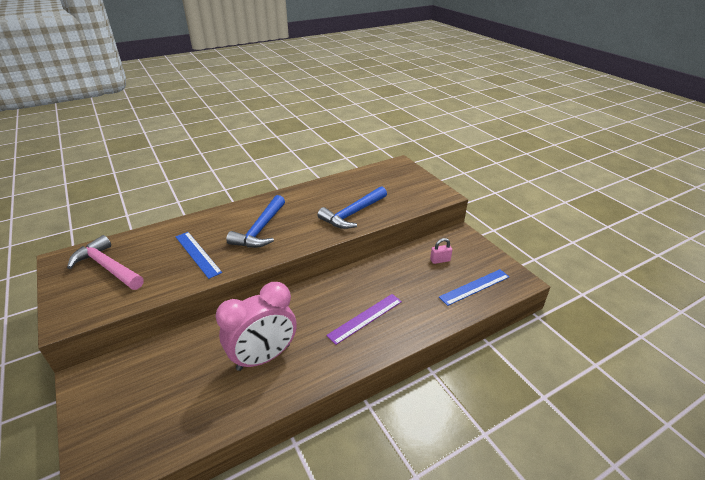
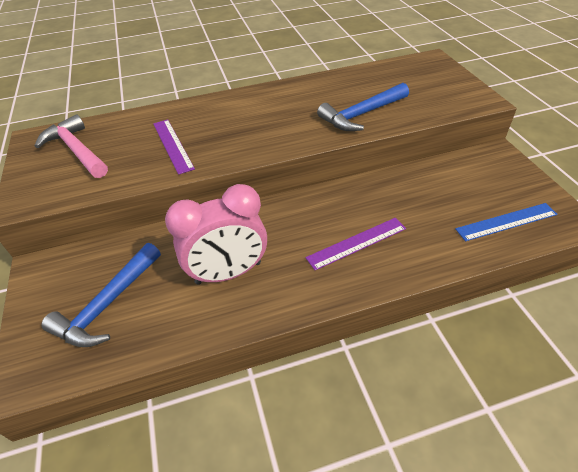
camera: 15 degrees right, 10 degrees up
blue ruler [175,232,222,279] -> purple ruler [153,119,195,175]
blue hammer [226,195,285,248] -> blue hammer moved to [41,243,161,347]
pink padlock [430,238,452,264] -> none

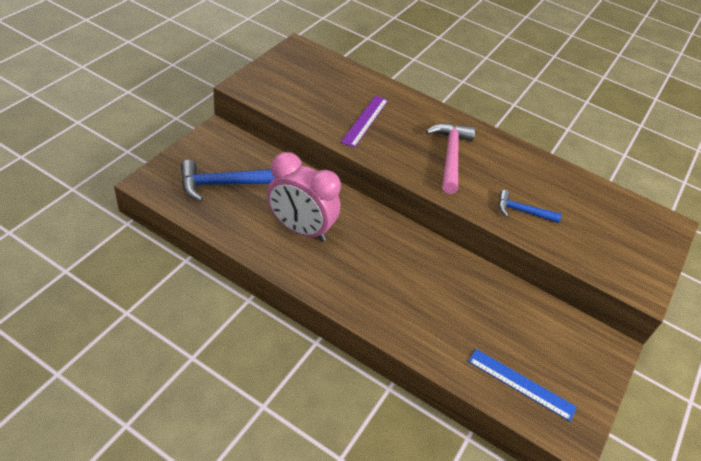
camera: 40 degrees right, 0 degrees up
pink hammer [35,114,108,178] -> pink hammer moved to [426,123,476,194]
purple ruler [306,218,406,270] -> none
blue hammer [317,83,409,131] -> blue hammer [499,190,562,223], size x0.62

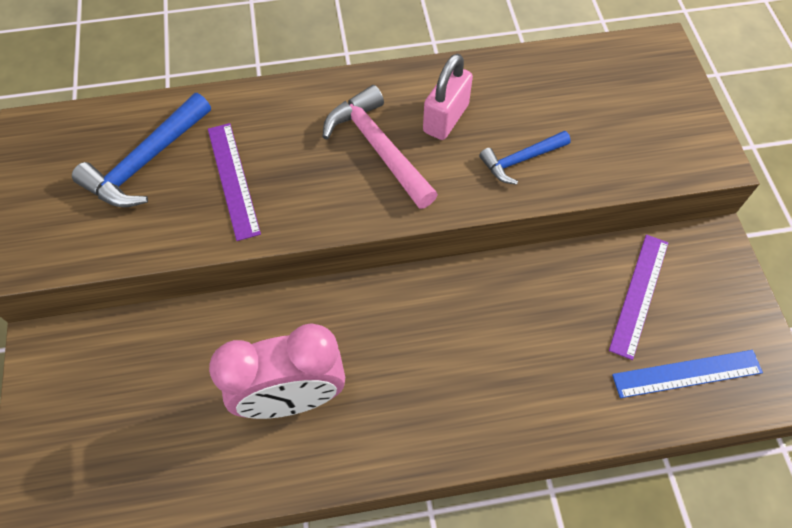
camera: 35 degrees left, 15 degrees up
blue hammer [181,160,275,201] -> blue hammer moved to [72,93,211,207]
none -> pink padlock [423,54,473,140]
none -> purple ruler [609,235,668,360]

